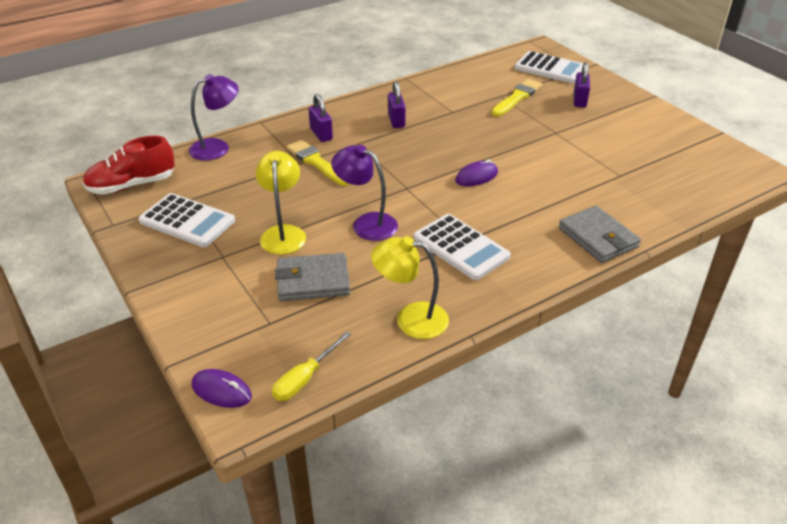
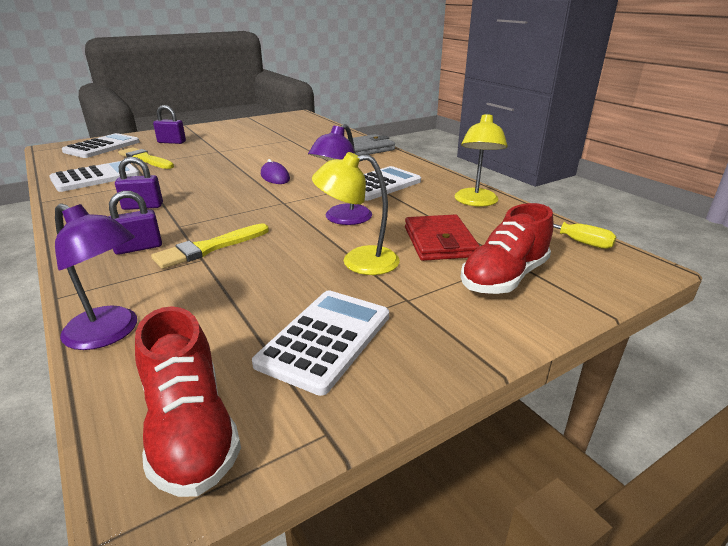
camera: 90 degrees left, 10 degrees down
purple lamp [189,74,239,161] -> purple lamp turned 150 degrees clockwise [55,203,137,350]
purple mouse [192,369,252,408] -> none
grey wallet [275,253,350,301] -> red wallet [405,214,480,261]
none -> white calculator [49,161,140,192]
none -> red shoe [461,203,554,294]

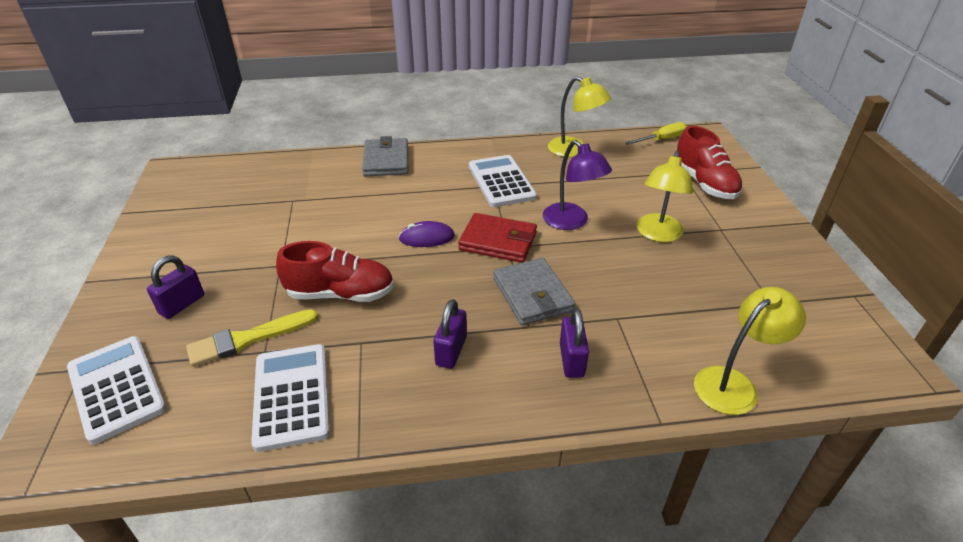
camera: 65 degrees left, 10 degrees up
purple lamp [55,203,137,350] -> yellow lamp [694,287,806,415]
red shoe [135,306,241,497] -> red shoe moved to [276,241,394,302]
yellow brush [151,223,269,269] -> none
white calculator [252,290,389,396] -> none
red wallet [405,214,480,261] -> red wallet moved to [458,213,537,263]
none -> grey wallet [493,258,576,326]

